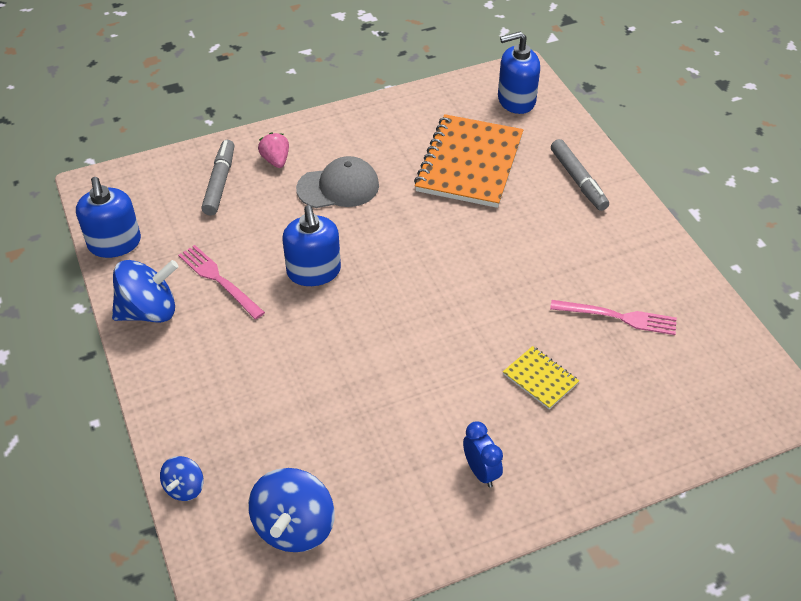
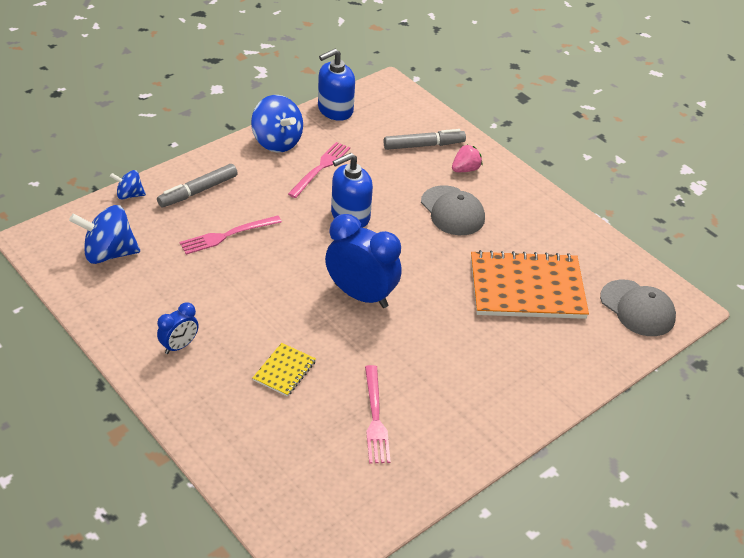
camera: 70 degrees right, 5 degrees down
blue soap dispenser [498,31,540,114] -> grey cap [600,280,676,336]
grey marker [551,139,609,211] -> grey marker moved to [157,164,238,207]
none -> pink fork [180,216,282,255]
none -> blue clock [325,214,402,308]

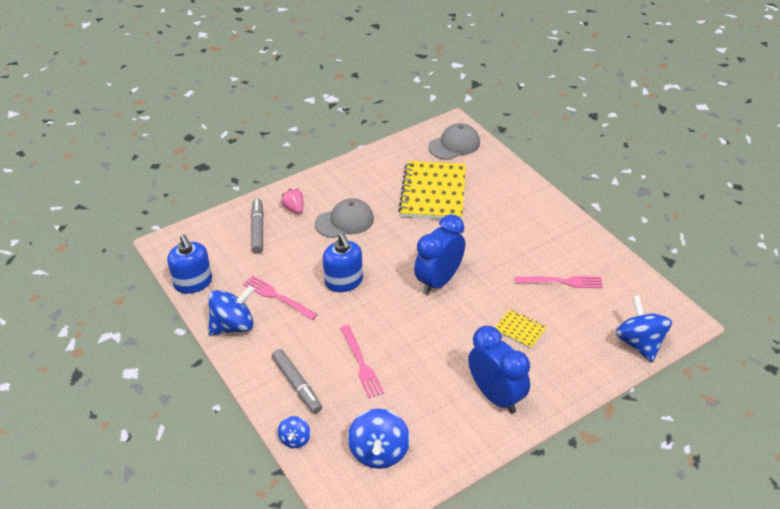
camera: 80 degrees left, 0 degrees up
blue clock [157,302,199,354] -> blue clock [468,326,530,414], size x1.92
orange notebook [471,250,589,319] -> yellow notebook [398,161,466,219]
none -> blue spinning top [615,295,672,362]

